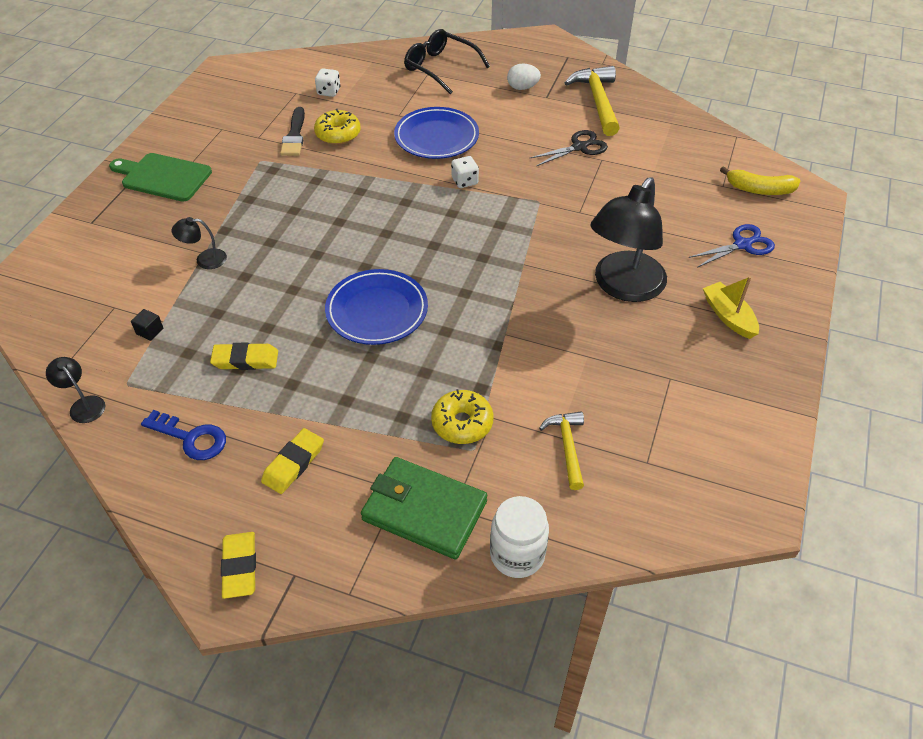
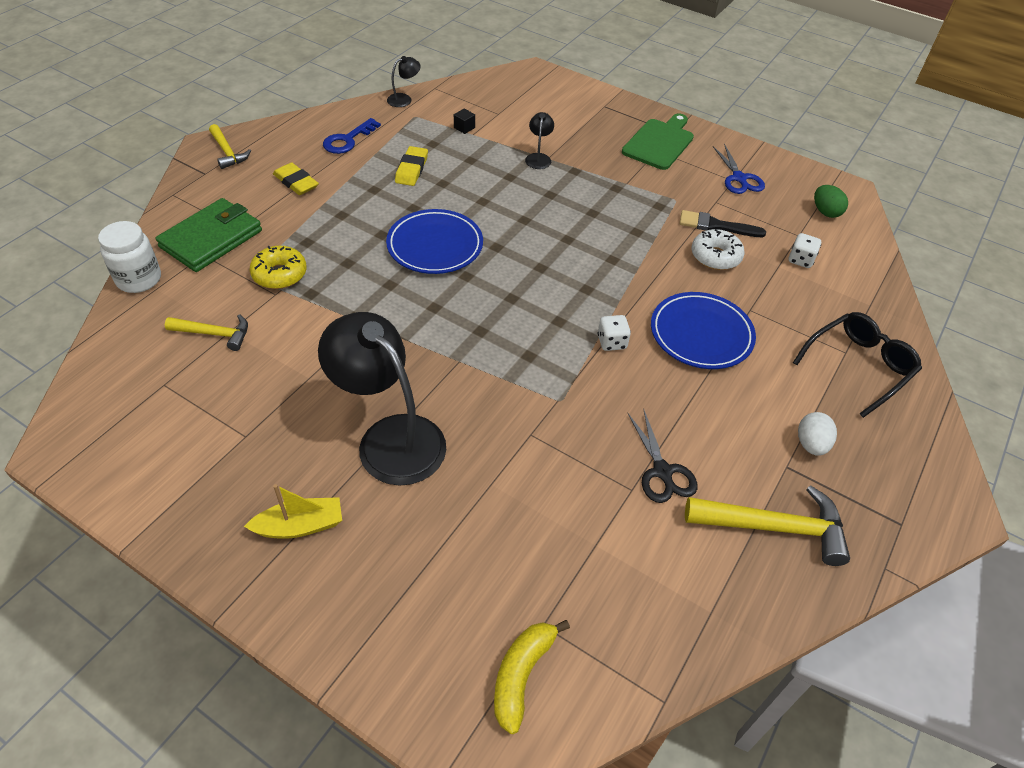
camera: 100 degrees right, 0 degrees up
yellow eraser [221,532,256,599] -> yellow hammer [209,124,251,169]
yellow donut [314,109,361,145] -> white donut [692,229,745,270]
blue scissors [689,224,775,268] -> blue scissors moved to [713,144,765,194]
none -> green egg [814,185,848,218]

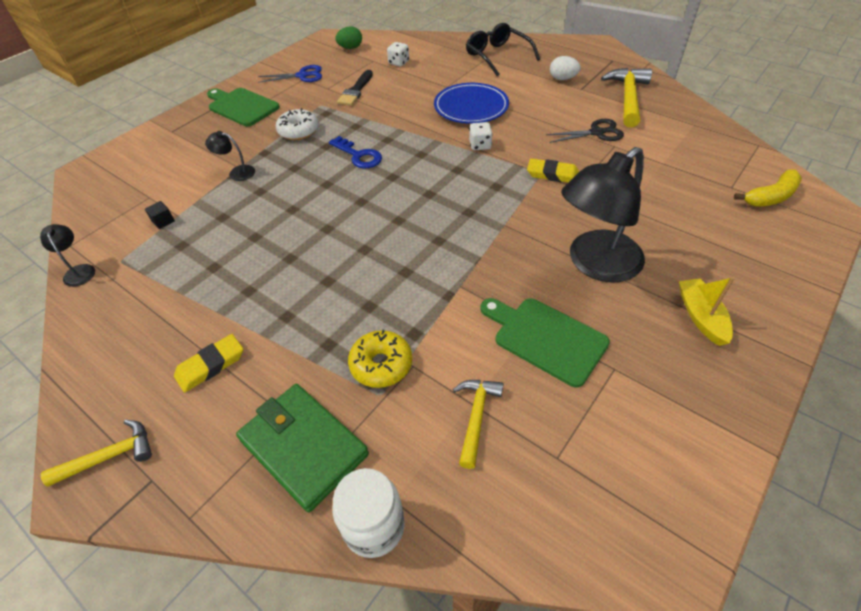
camera: 80 degrees left, 0 degrees up
blue key [323,118,381,154] -> blue key moved to [329,136,382,168]
blue plate [386,209,483,274] -> none
yellow eraser [395,146,428,186] -> yellow eraser moved to [527,158,580,182]
yellow banana [494,620,570,734] -> yellow banana turned 60 degrees counterclockwise [734,169,802,207]
white donut [692,229,745,270] -> white donut moved to [276,108,319,140]
none -> green cutting board [481,298,610,387]

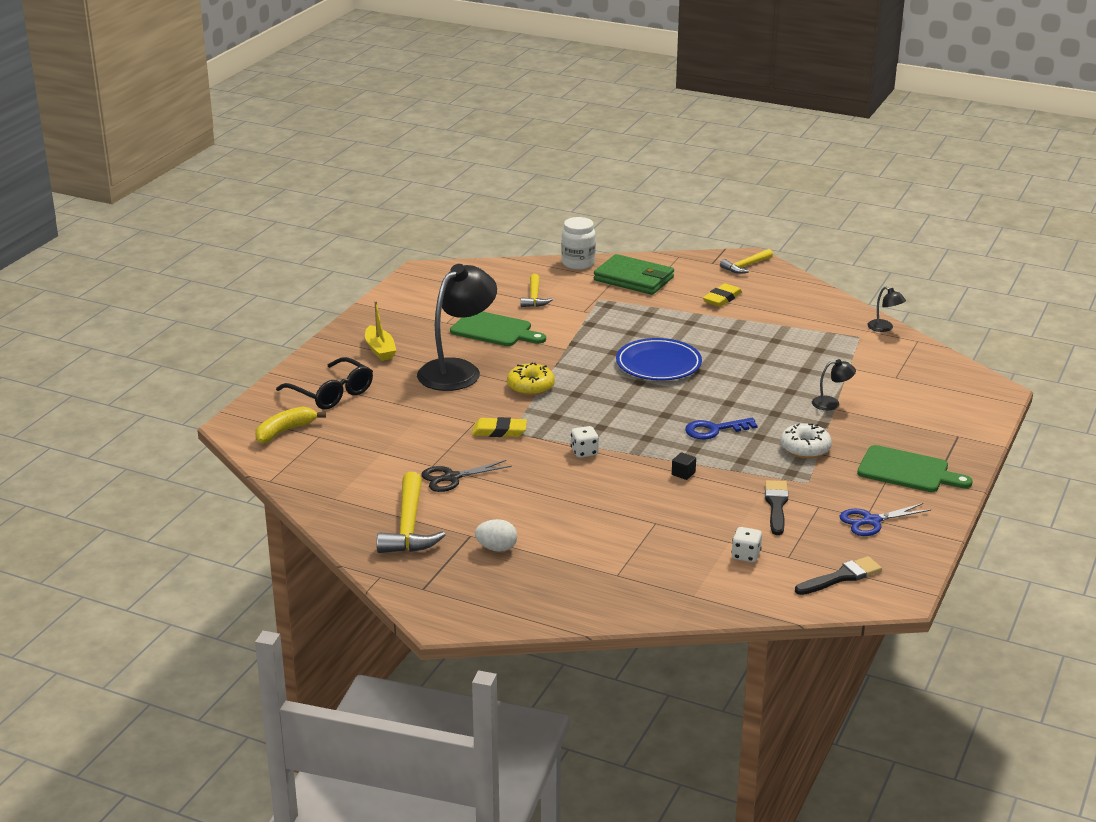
camera: 165 degrees right, 20 degrees down
black cube [145,201,175,229] -> black cube moved to [672,452,696,480]
blue key [329,136,382,168] -> blue key turned 45 degrees counterclockwise [685,418,758,439]
green egg [335,26,362,49] -> black brush [795,556,882,595]
yellow donut [348,330,412,388] -> yellow donut moved to [507,363,555,396]
blue plate [434,83,509,124] -> blue plate moved to [616,338,702,381]
black glasses [466,23,540,76] -> black glasses moved to [276,357,373,409]

